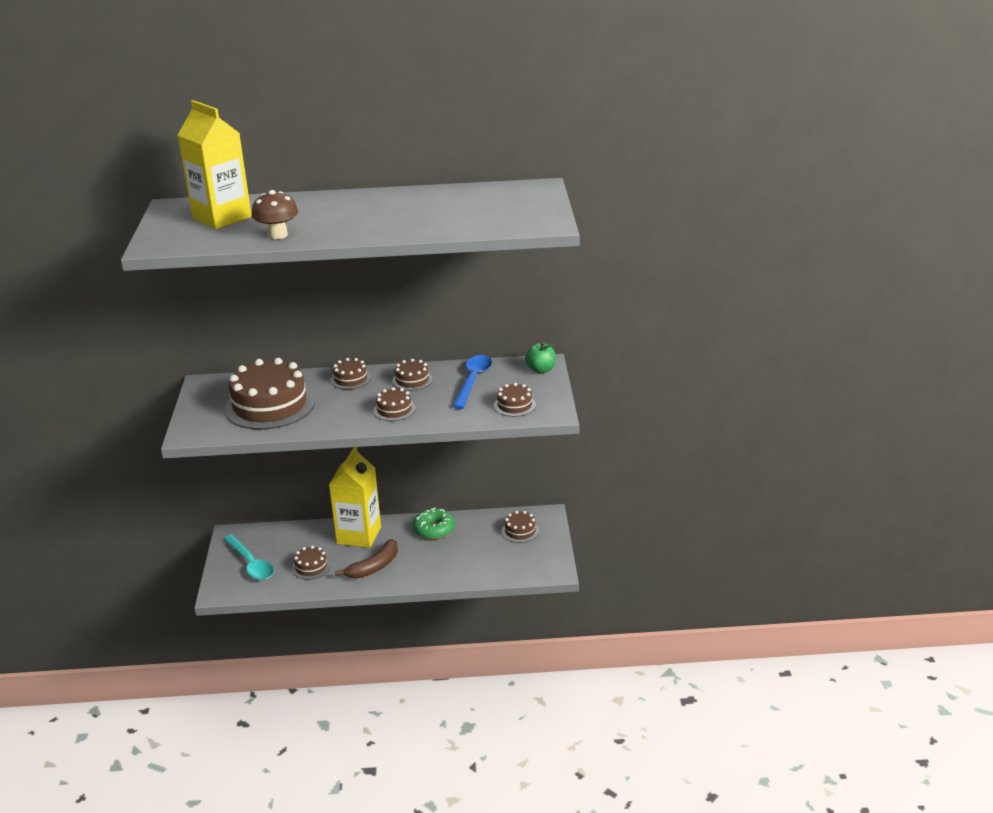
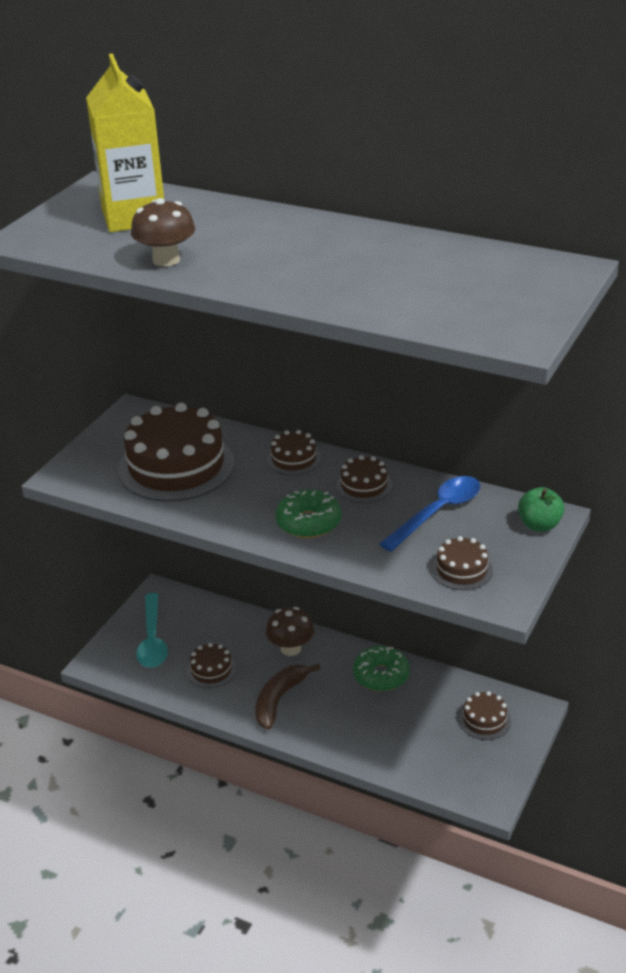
camera: 30 degrees right, 5 degrees up
yellow carton [329,447,381,548] -> brown mushroom [266,607,314,656]
brown banana [335,539,398,578] -> brown banana turned 135 degrees clockwise [256,664,320,729]
brown cake [373,387,416,421] -> green donut [275,490,341,538]

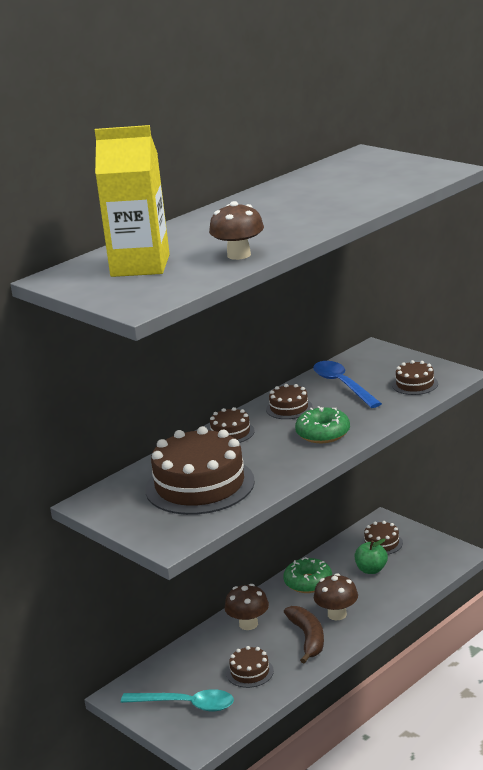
camera: 70 degrees left, 10 degrees down
brown banana [256,664,320,729] -> brown banana turned 150 degrees counterclockwise [284,606,324,664]
green apple [518,487,565,532] -> green apple moved to [355,539,388,574]
none -> brown mushroom [314,573,358,620]

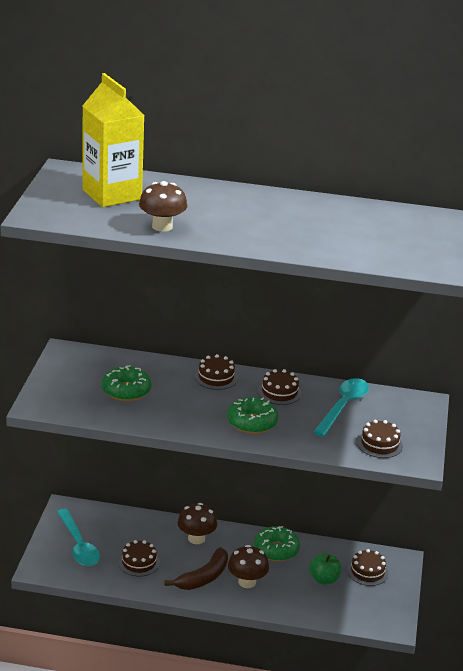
camera: 50 degrees right, 5 degrees up
brown cake [145,426,255,515] -> green donut [102,365,151,401]
blue spoon [313,361,382,408] -> turquoise spoon [313,378,369,437]

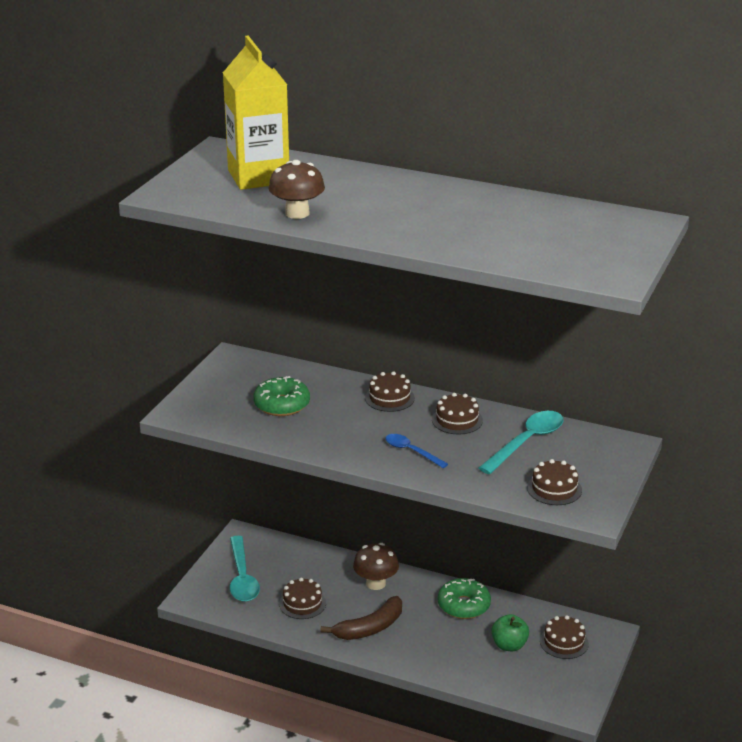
camera: 15 degrees right, 0 degrees up
green donut [227,397,278,434] -> blue spoon [385,434,448,468]
brown mushroom [228,545,269,588] -> none

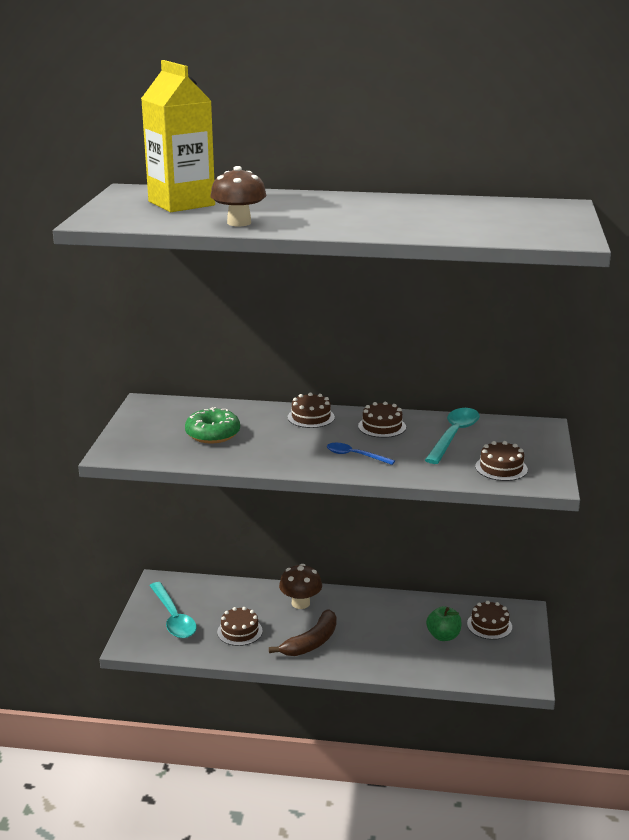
camera: 15 degrees left, 5 degrees down
green donut [438,578,491,619] -> none

